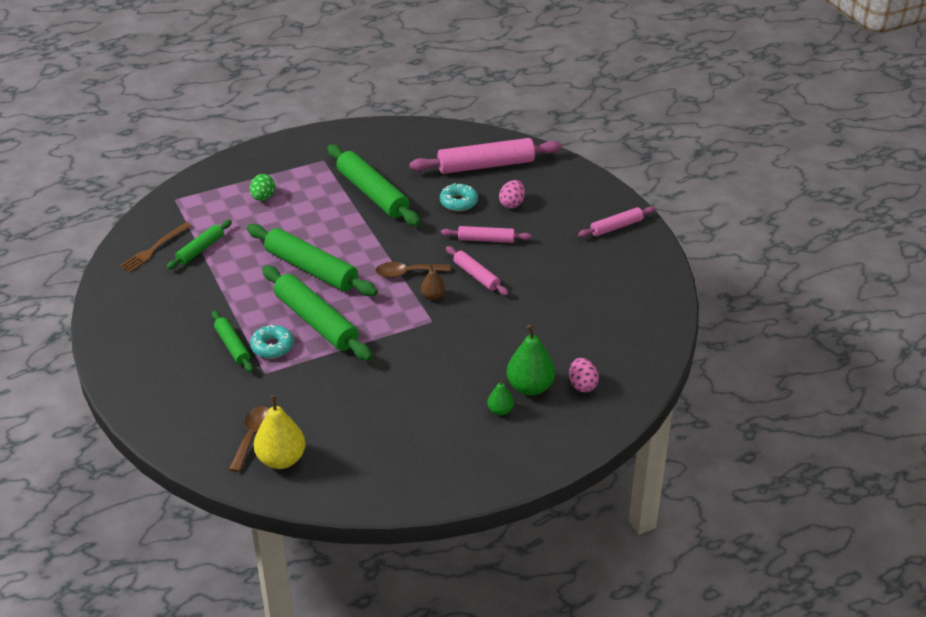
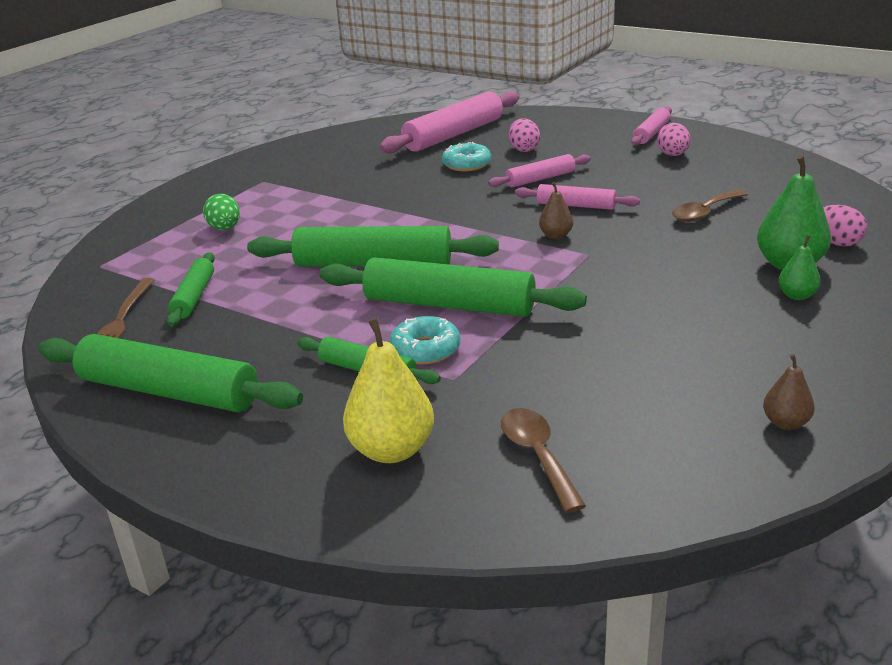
camera: 30 degrees left, 10 degrees down
yellow pear [254,395,306,469] -> yellow pear moved to [343,318,434,463]
green rolling pin [327,144,420,226] -> green rolling pin moved to [38,334,303,412]
brown spoon [375,262,451,278] -> brown spoon moved to [672,189,748,222]
none -> pink egg [657,123,691,156]
none -> brown pear [763,354,815,430]

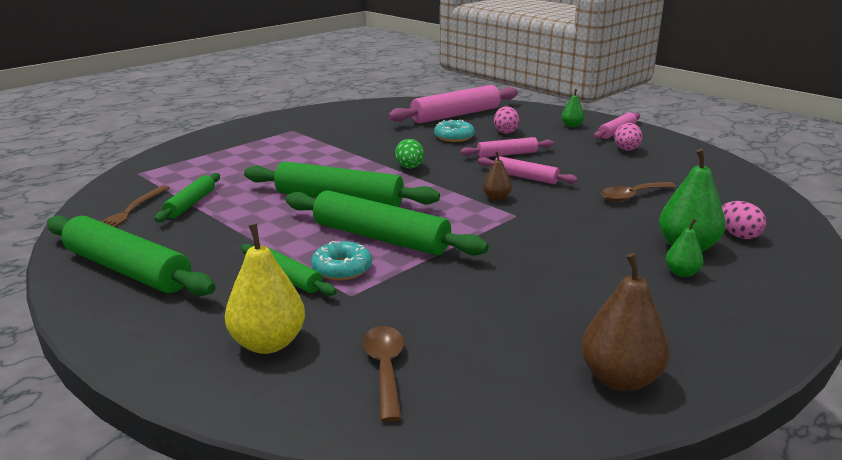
camera: 10 degrees right, 5 degrees down
green egg [203,194,240,230] -> green egg moved to [395,139,424,169]
brown pear [763,354,815,430] -> brown pear [581,253,669,391], size x1.86
none -> green pear [562,89,585,127]

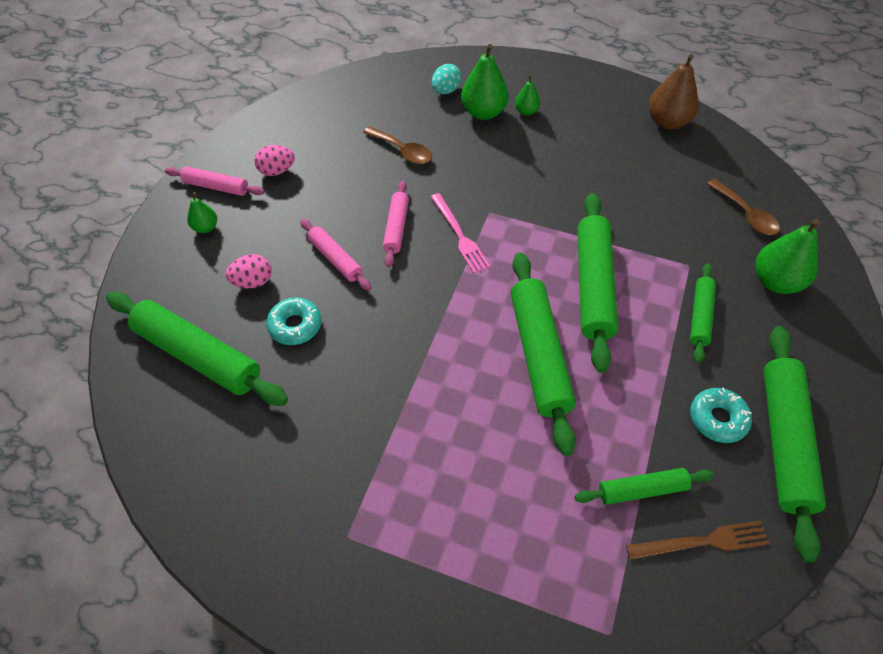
camera: 115 degrees left, 30 degrees up
yellow pear [225,224,305,354] -> green pear [755,219,819,294]
turquoise donut [311,241,372,280] -> turquoise donut moved to [690,388,752,443]
brown spoon [363,326,404,422] -> brown spoon turned 90 degrees counterclockwise [707,179,780,235]
pink rolling pin [388,85,518,123] -> green rolling pin [106,292,288,406]
green egg [395,139,424,169] -> none
brown pear [483,152,512,200] -> pink fork [431,193,490,274]
pink egg [722,201,766,239] -> turquoise egg [432,64,462,94]

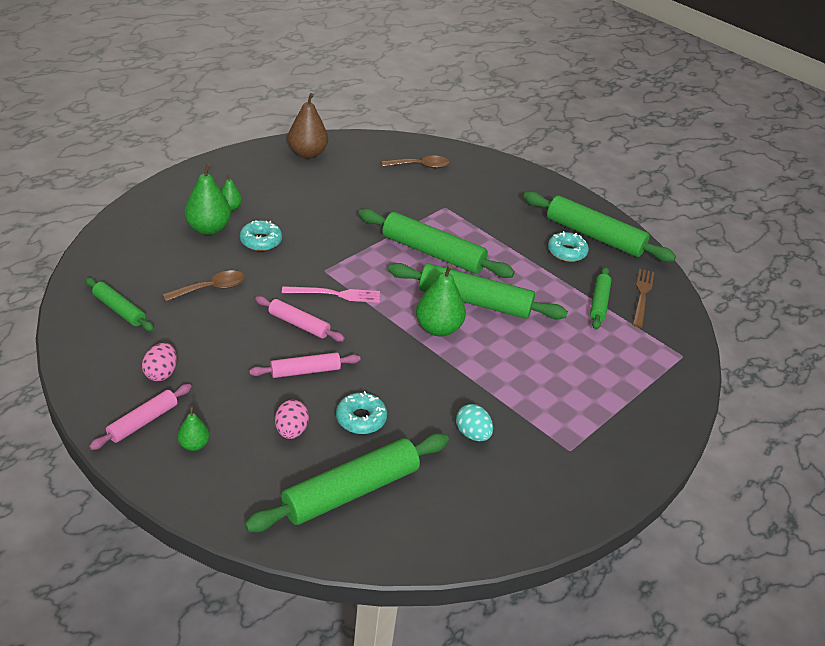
camera: 70 degrees left, 15 degrees down
turquoise egg [432,64,462,94] -> turquoise egg moved to [456,404,493,441]
green rolling pin [690,263,716,363] -> green rolling pin moved to [85,277,154,331]
green pear [755,219,819,294] -> green pear moved to [416,264,466,337]
none -> turquoise donut [240,220,282,251]

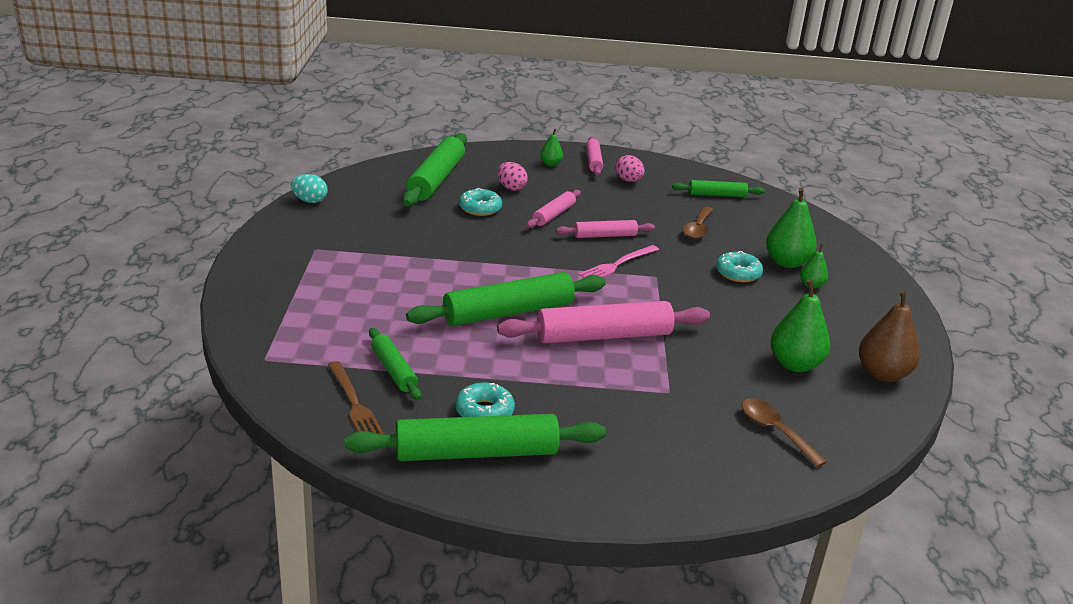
camera: 140 degrees right, 10 degrees down
green rolling pin [359,209,515,278] -> pink rolling pin [497,301,710,344]
brown spoon [382,156,449,169] -> brown spoon turned 105 degrees clockwise [741,398,827,467]
green pear [416,264,466,337] -> green pear moved to [770,279,830,372]
turquoise egg [456,404,493,441] -> turquoise egg moved to [291,174,328,203]

